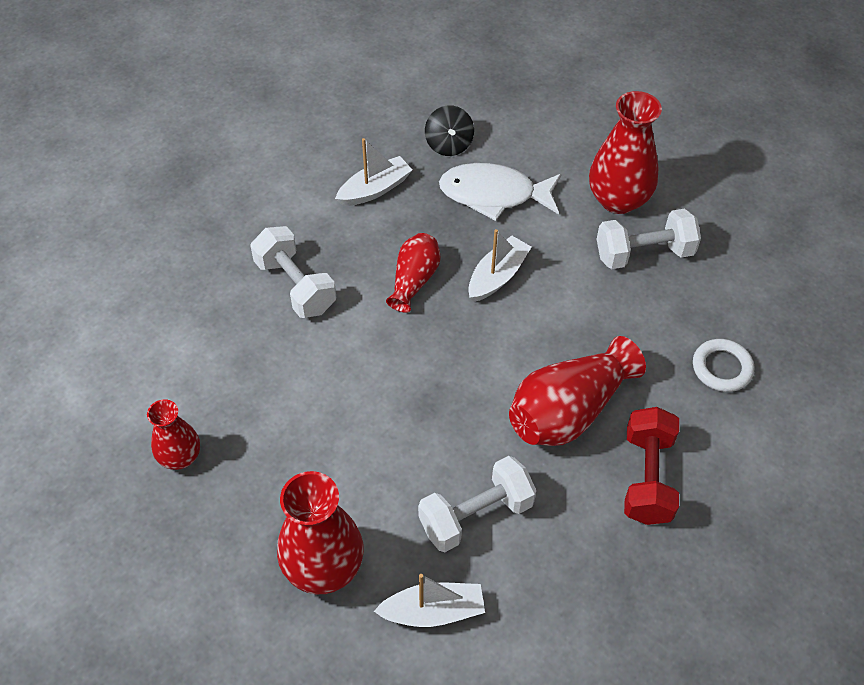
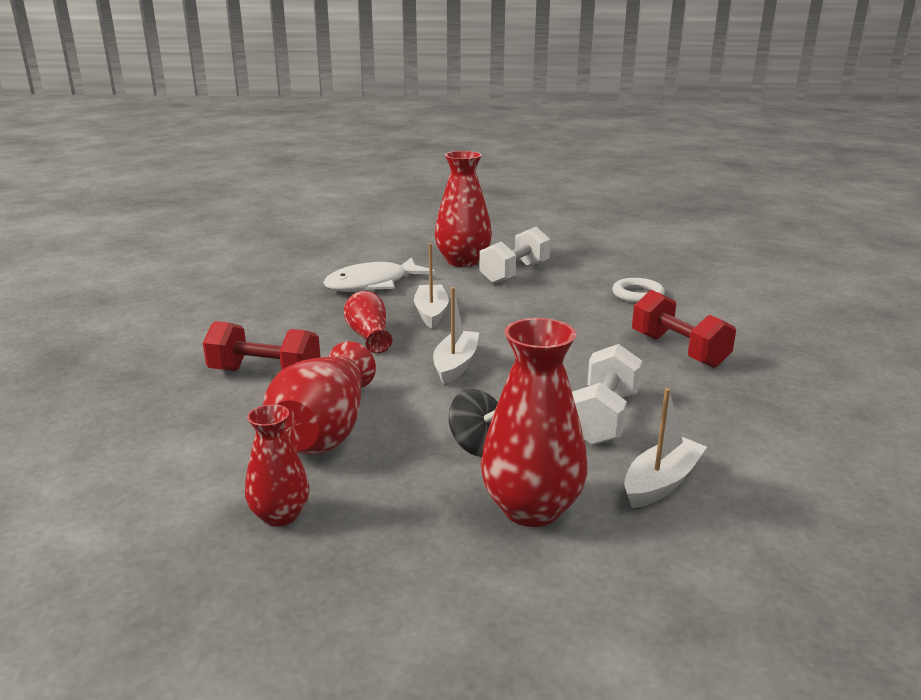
camera: 40 degrees left, 30 degrees down
white dumbbell [250,226,336,318] -> red dumbbell [203,321,320,371]
white boat [335,138,413,206] -> white boat moved to [433,287,479,385]
black spinning top [425,105,474,156] -> black spinning top moved to [448,389,498,457]
red vase [509,336,646,446] -> red vase moved to [263,341,376,454]

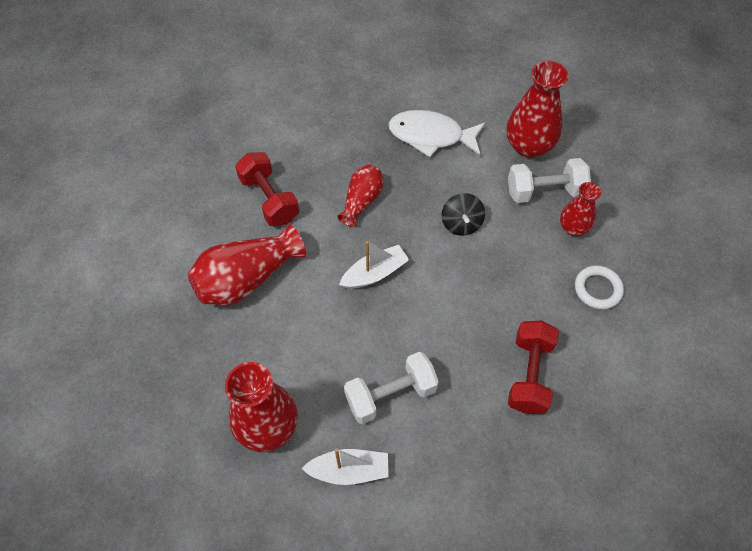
camera: 45 degrees right, 35 degrees up
red vase [245,404,310,527] -> red vase moved to [560,182,601,236]
white boat [414,243,449,329] -> none
black spinning top [448,389,498,457] -> black spinning top moved to [441,193,485,236]

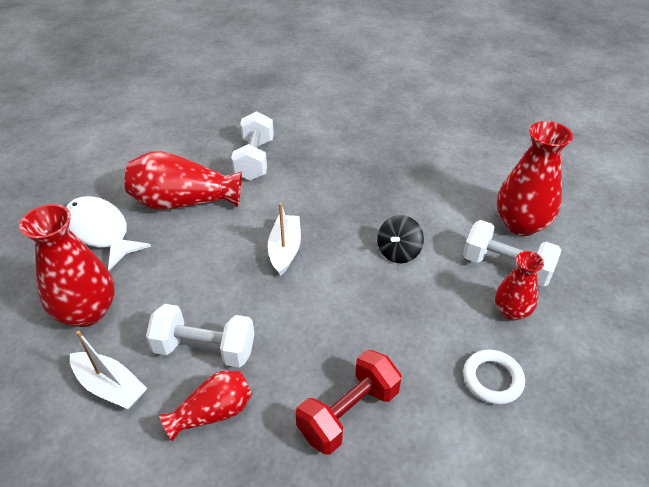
camera: 35 degrees right, 15 degrees down
red dumbbell [235,152,299,226] -> white dumbbell [231,111,274,181]
red vase [337,164,383,227] -> red vase moved to [159,371,252,441]
white boat [339,241,409,289] -> white boat turned 90 degrees counterclockwise [268,203,301,276]
white fish [389,110,485,157] -> white fish moved to [66,196,151,271]

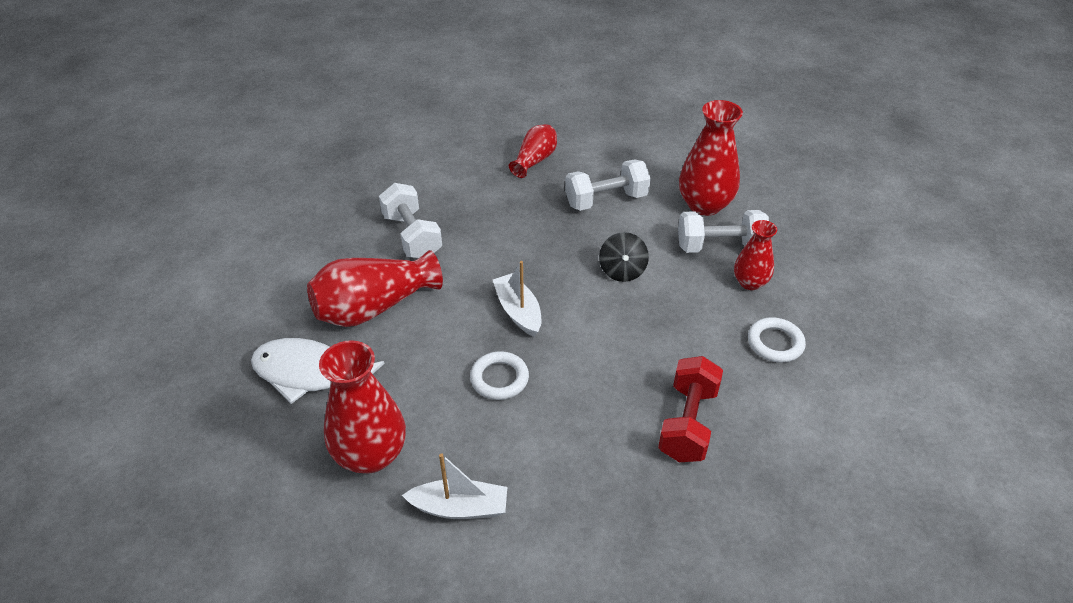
camera: 30 degrees left, 0 degrees up
white dumbbell [146,304,255,368] -> white dumbbell moved to [565,159,651,211]
red vase [159,371,252,441] -> red vase moved to [509,124,557,178]
none -> white ring [470,351,529,400]

